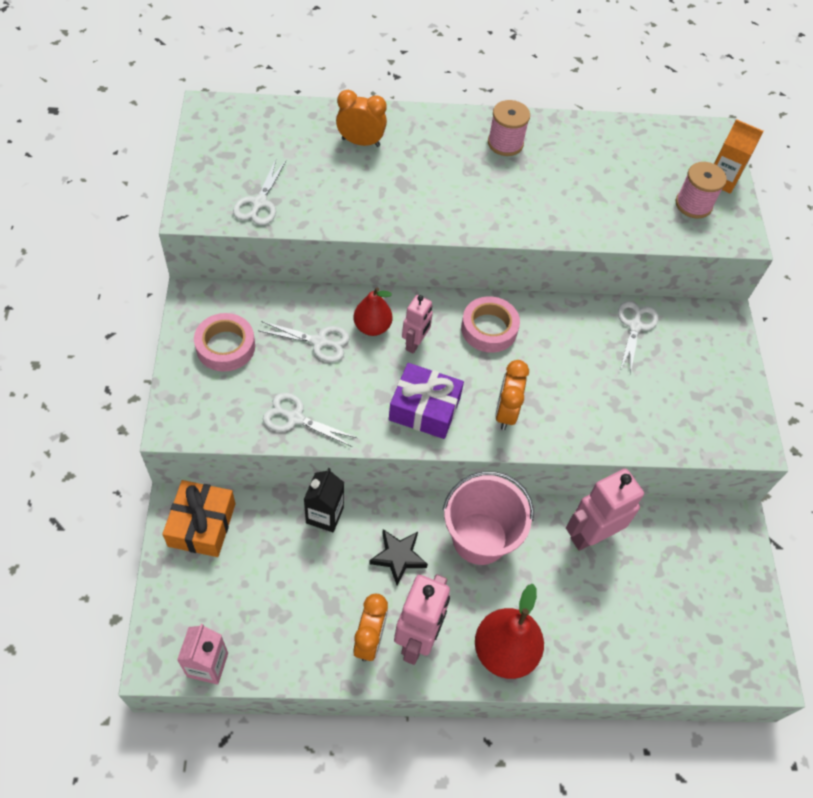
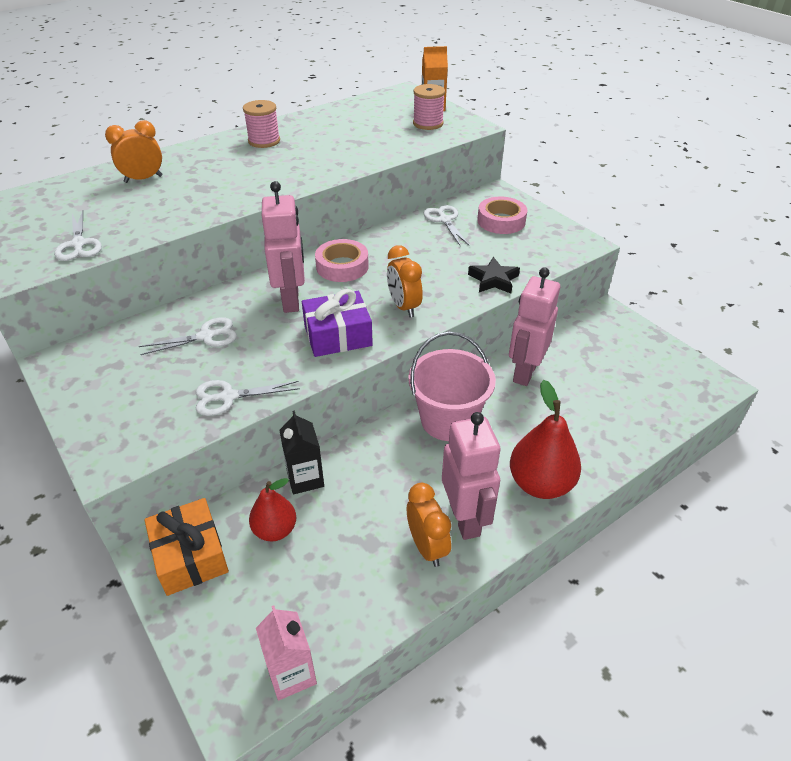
camera: 30 degrees left, 15 degrees down
pink tape [194,313,255,372] -> pink tape moved to [477,197,527,234]
red pear [354,288,392,336] -> red pear moved to [249,478,296,541]
black star [369,529,428,585] -> black star moved to [468,257,520,293]
pink robot [402,295,433,353] -> pink robot [262,181,305,313], size x1.69

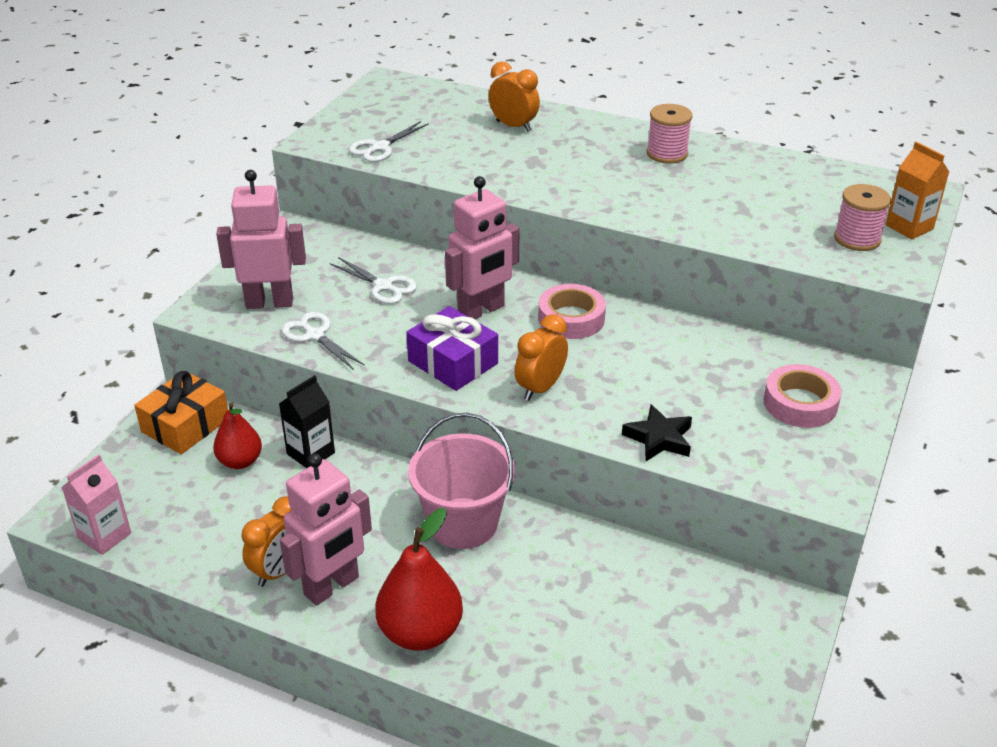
camera: 60 degrees right, 5 degrees down
white scissors [423,205,469,245] -> none
pink robot [509,267,560,386] -> pink robot moved to [216,170,306,309]

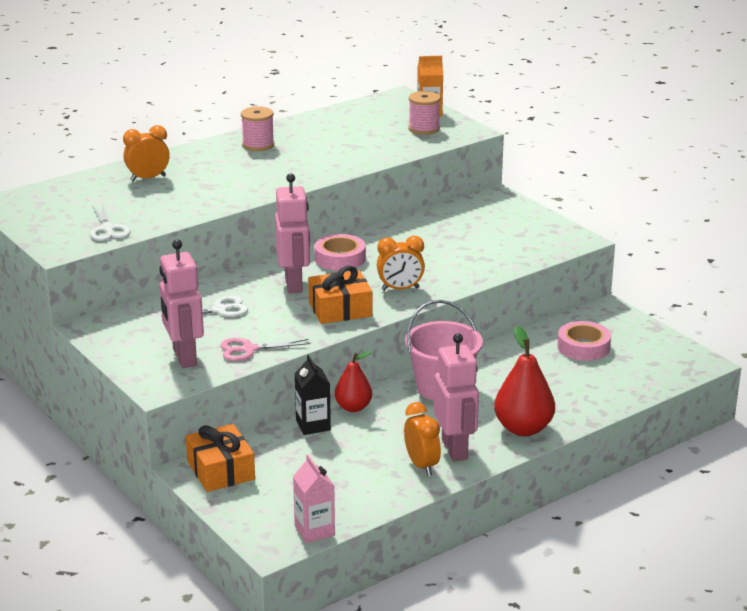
camera: 60 degrees left, 10 degrees down
red pear [213,402,262,469] -> red pear moved to [335,351,372,412]
pink robot [216,170,306,309] -> pink robot turned 45 degrees counterclockwise [159,240,204,368]
white scissors [281,312,365,370] -> pink scissors [220,338,310,361]
purple gift [406,306,498,391] -> orange gift [308,266,372,324]
orange clock [515,314,568,401] -> orange clock turned 75 degrees counterclockwise [377,236,425,291]
black star [622,405,692,461] -> none
pink tape [763,364,842,428] -> pink tape moved to [557,321,611,361]

